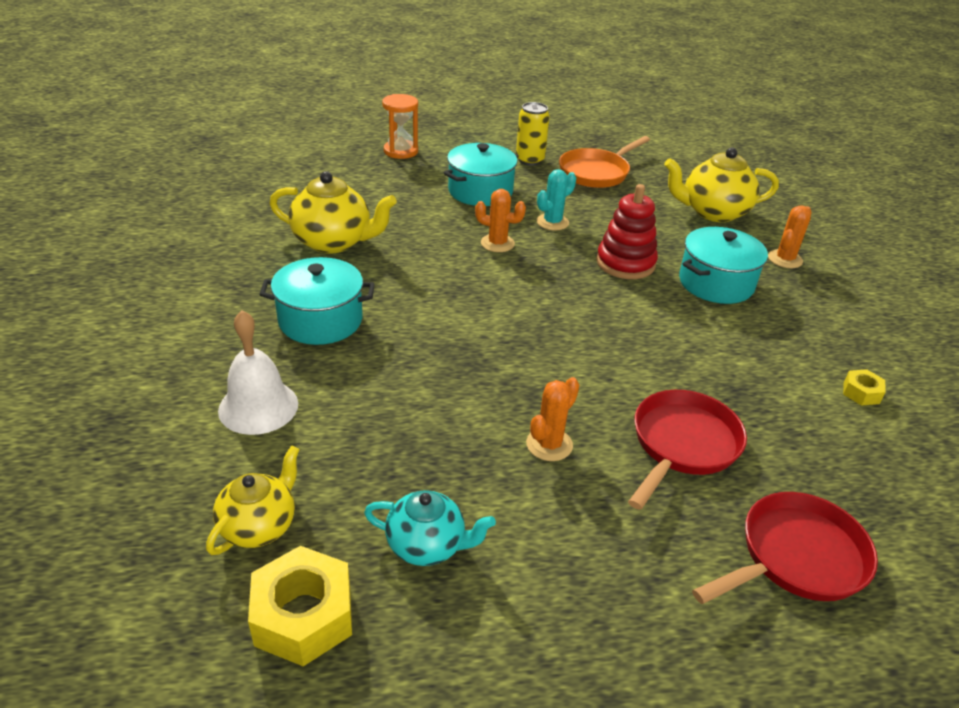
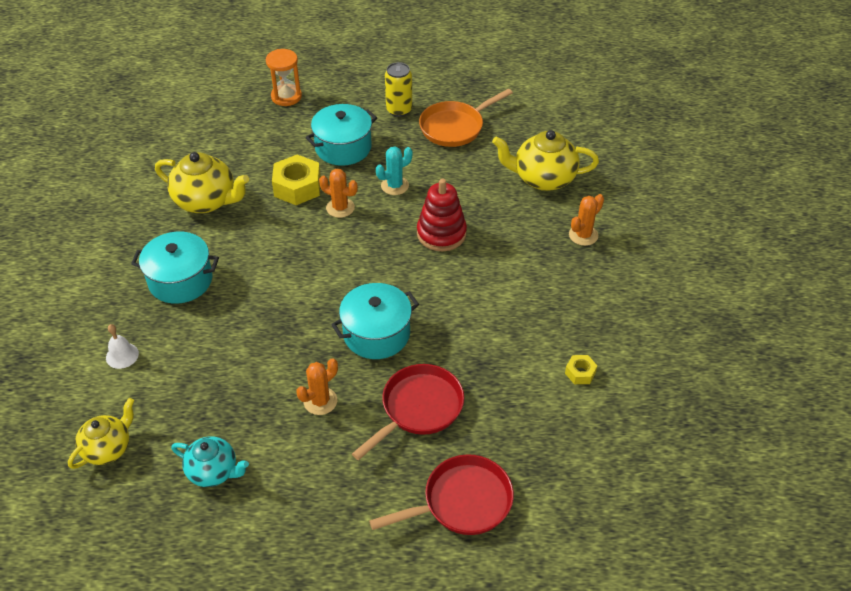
camera: 10 degrees right, 10 degrees up
white bell [218,310,298,435] -> white bell [106,324,139,369], size x0.58
yellow nut [248,546,352,666] -> yellow nut moved to [272,154,321,205]
turquoise pot [679,227,768,304] -> turquoise pot moved to [331,283,419,359]

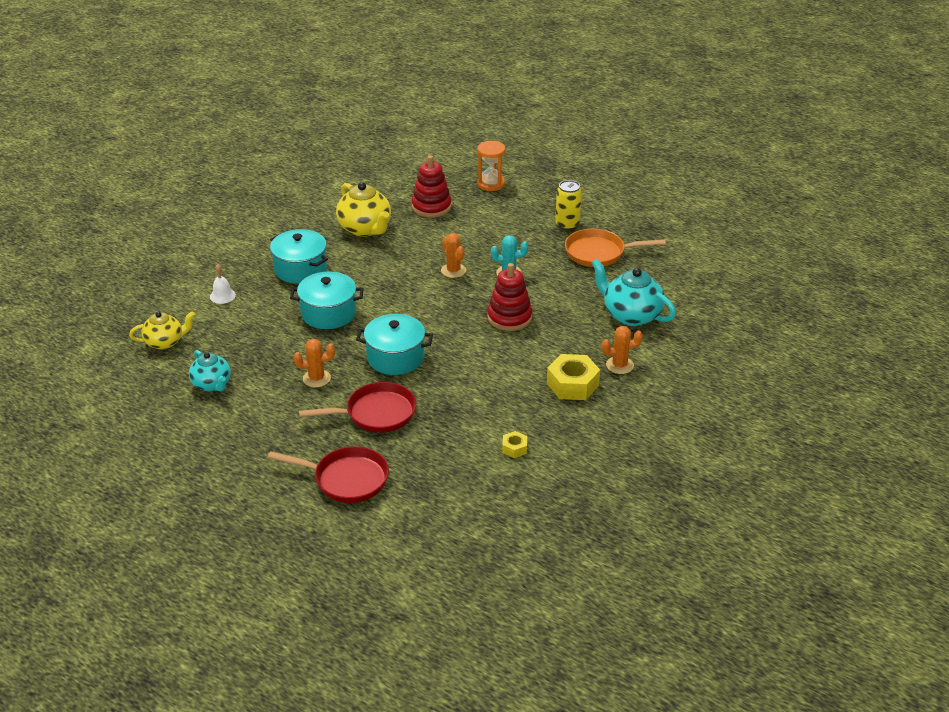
camera: 35 degrees right, 10 degrees down
yellow nut [272,154,321,205] -> yellow nut moved to [547,354,600,400]
turquoise pot [306,104,377,166] -> turquoise pot moved to [290,271,364,329]
yellow teapot [492,130,599,191] -> turquoise teapot [592,259,676,326]
none -> red stacking toy [411,155,452,217]

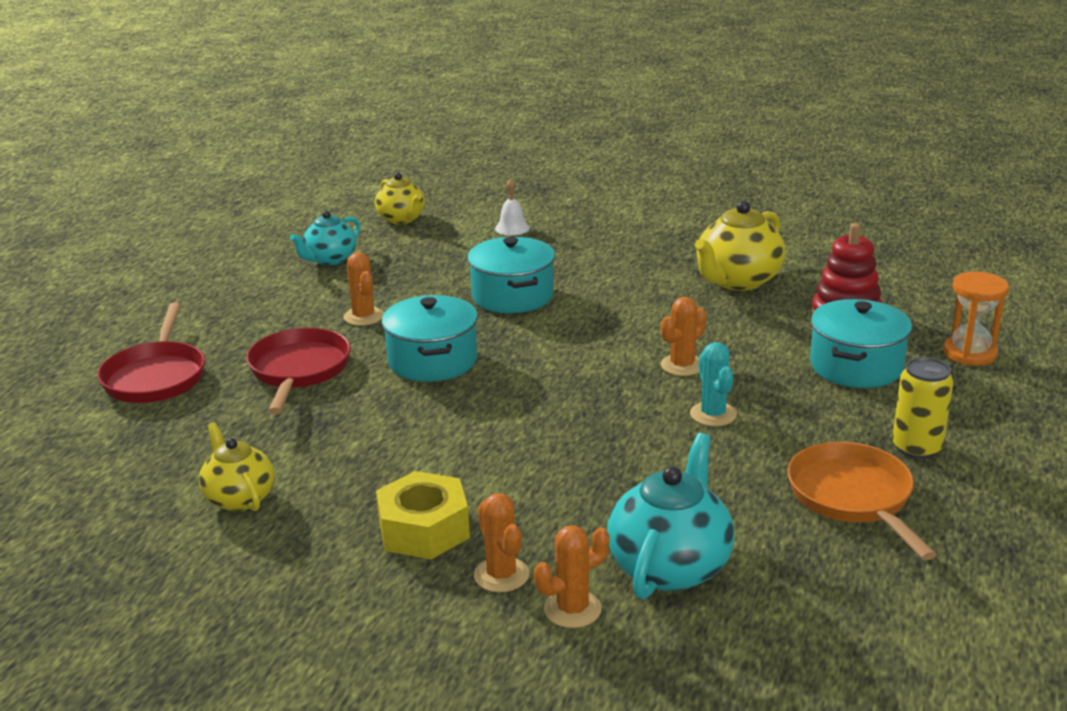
camera: 75 degrees right, 10 degrees down
turquoise pot [270,229,328,284] -> turquoise pot moved to [810,299,912,388]
red pan [299,382,416,433] -> red pan turned 150 degrees counterclockwise [246,328,351,414]
red stacking toy [487,263,532,331] -> none
yellow nut [502,431,527,458] -> yellow teapot [199,422,275,511]
none -> orange cactus [534,525,609,628]

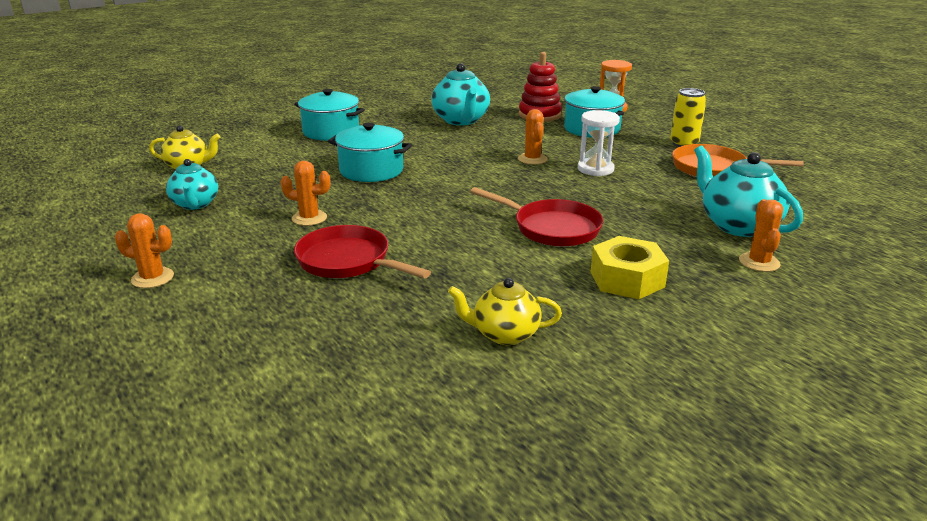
camera: 55 degrees left, 0 degrees up
red pan [97,302,205,403] -> red pan moved to [470,187,603,247]
turquoise pot [382,295,478,382] -> turquoise pot moved to [294,89,365,141]
orange cactus [474,493,529,592] -> orange cactus moved to [115,213,174,288]
white bell [495,178,530,235] -> none
turquoise cactus [690,342,737,426] -> white hourglass [578,110,620,176]
yellow teapot [695,201,785,291] -> turquoise teapot [431,63,490,125]

